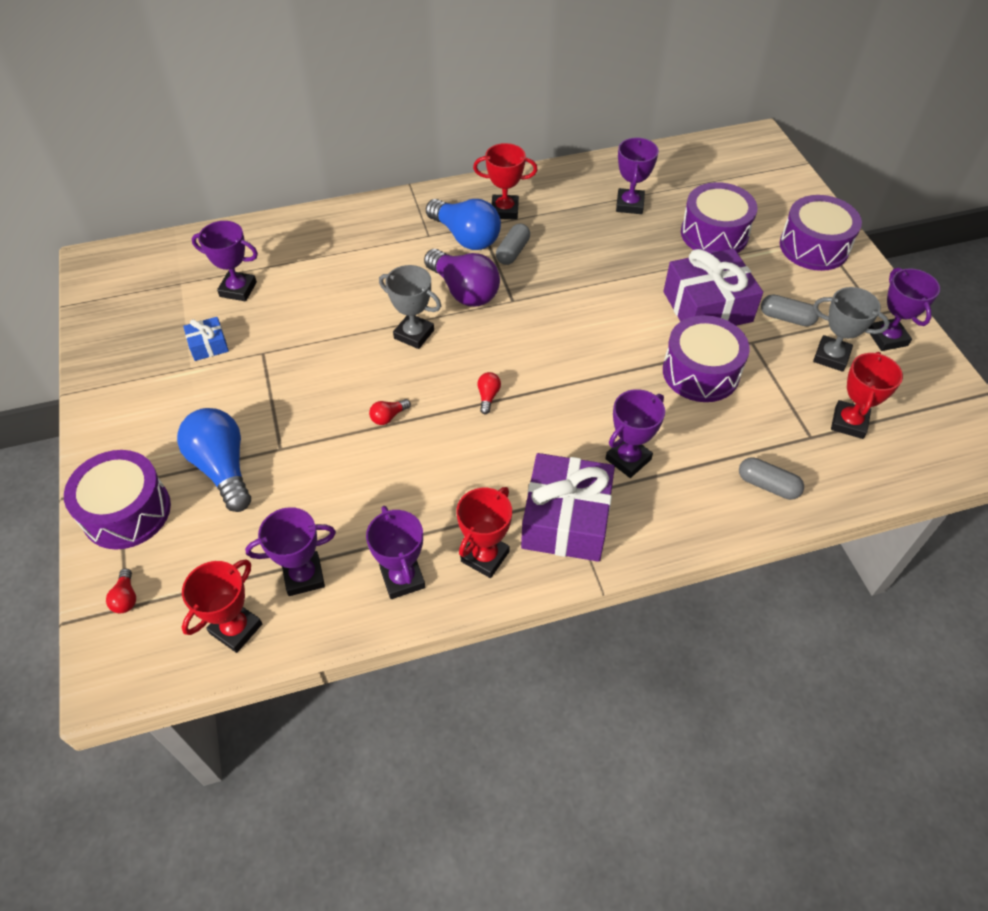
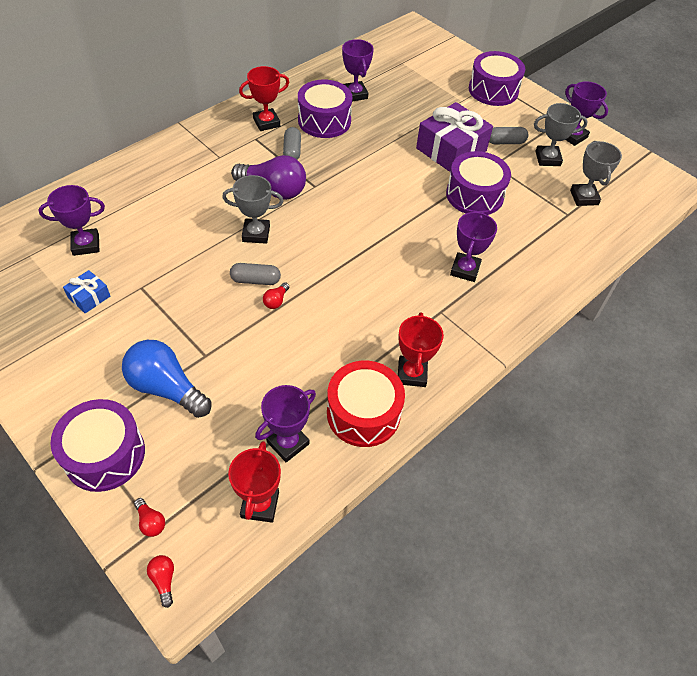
camera: 30 degrees left, 0 degrees up
purple trophy [366,506,425,599] -> red drum [327,361,405,447]
blue light bulb [426,199,501,250] -> none
red light bulb [477,372,501,414] -> red light bulb moved to [147,555,174,608]
purple gift [521,453,615,562] -> none
purple drum [681,182,758,253] -> purple drum moved to [298,80,352,138]
grey capsule [739,457,804,500] -> grey capsule moved to [230,263,281,285]
red trophy [831,352,903,439] -> grey trophy [570,141,622,206]

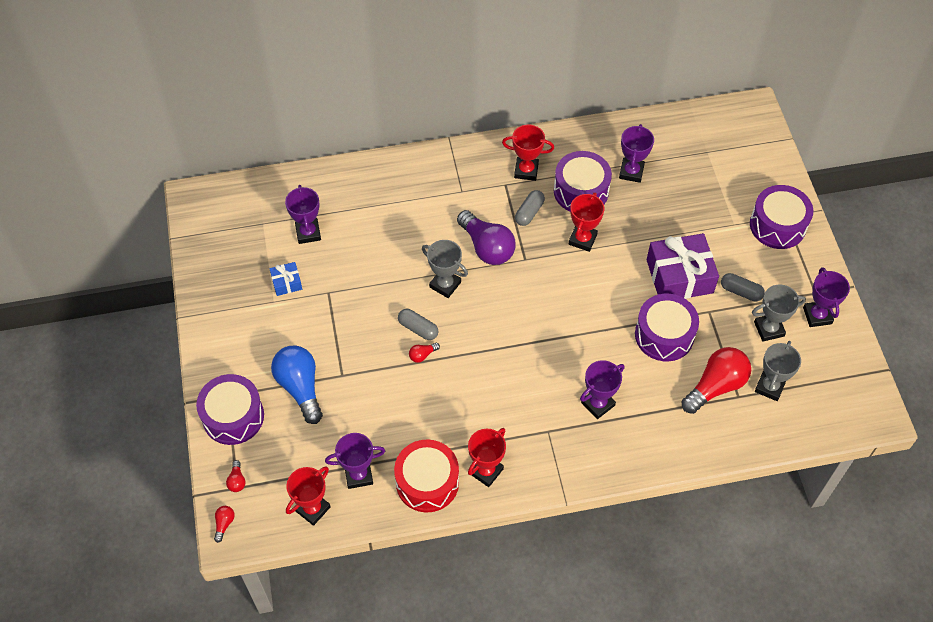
camera: 35 degrees right, 5 degrees up
purple trophy [38,185,105,256] -> purple trophy turned 60 degrees clockwise [285,185,321,244]
grey trophy [534,103,588,166] -> grey trophy turned 45 degrees counterclockwise [752,285,806,341]
none -> red trophy [569,193,604,252]
none -> red light bulb [681,347,751,414]

